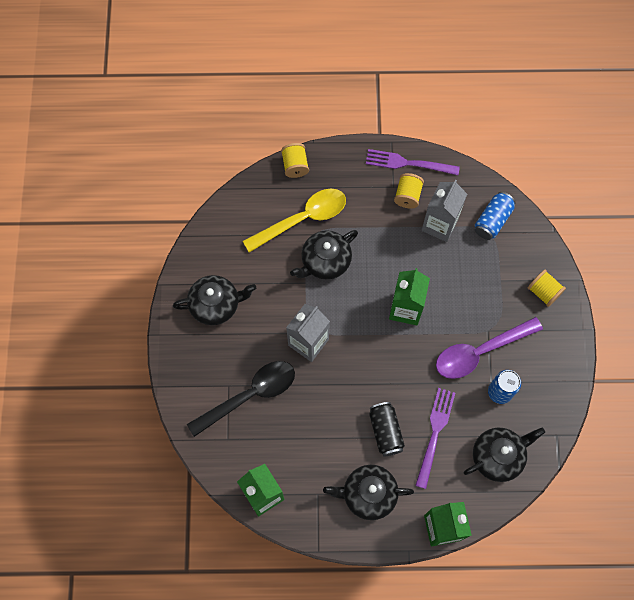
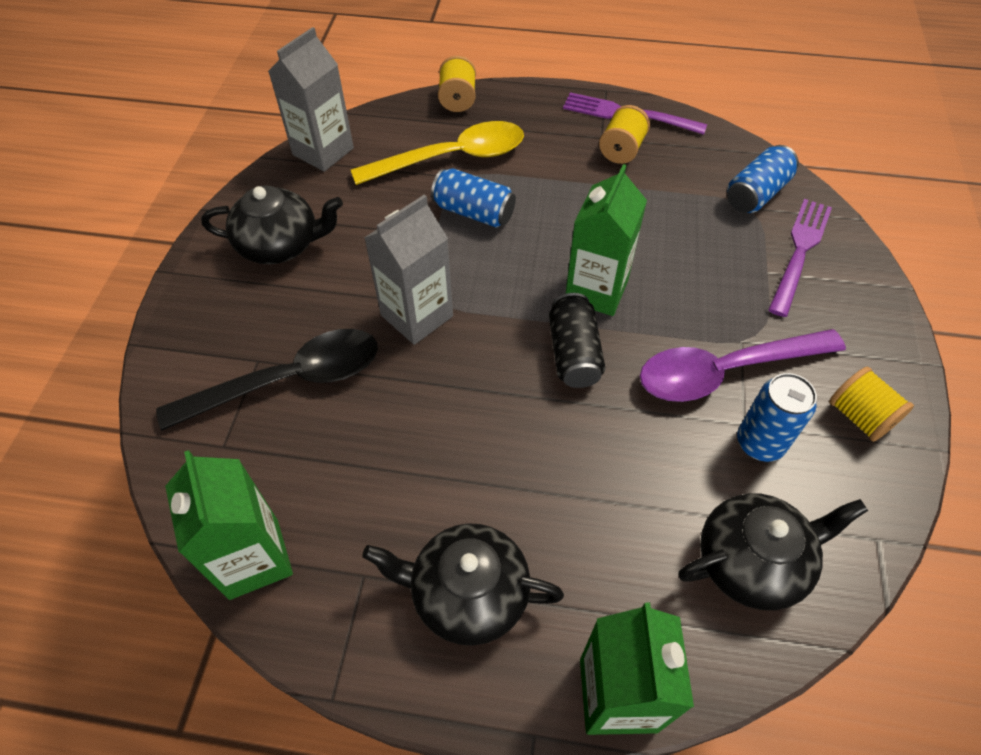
camera: 10 degrees right, 15 degrees down
black teapot [290,230,358,280] -> blue can [431,169,516,227]
black can [369,402,405,456] -> black can moved to [549,293,605,388]
purple fork [415,388,455,489] -> purple fork moved to [768,199,832,317]
grey carton [422,180,467,242] -> grey carton moved to [268,27,354,172]
yellow spool [528,270,566,307] -> yellow spool moved to [829,367,914,442]

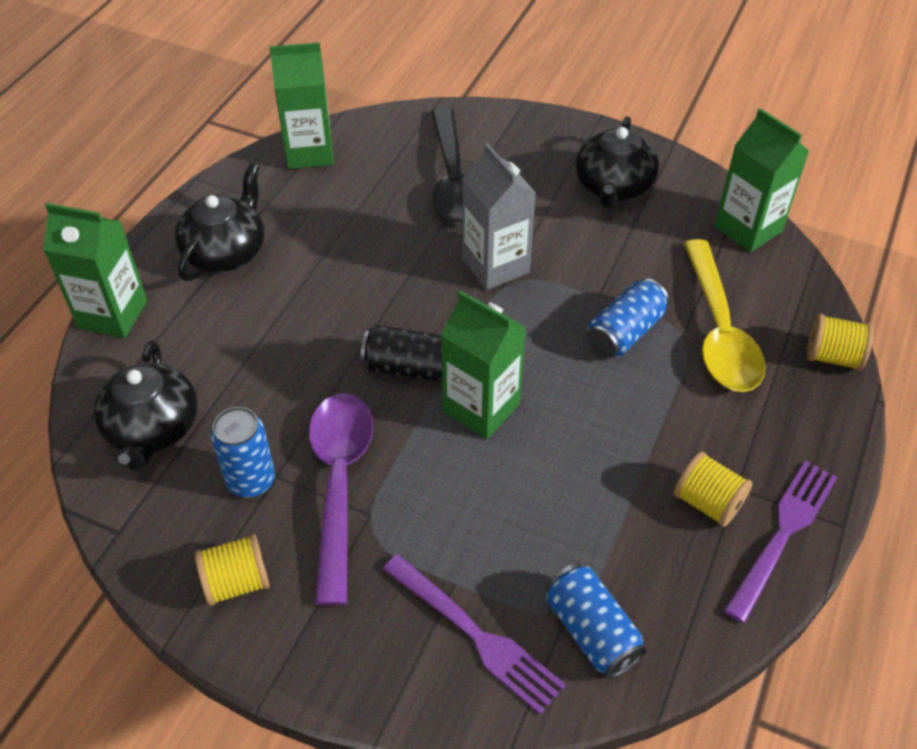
camera: 105 degrees right, 5 degrees down
grey carton [268,27,354,172] -> green carton [714,108,809,252]

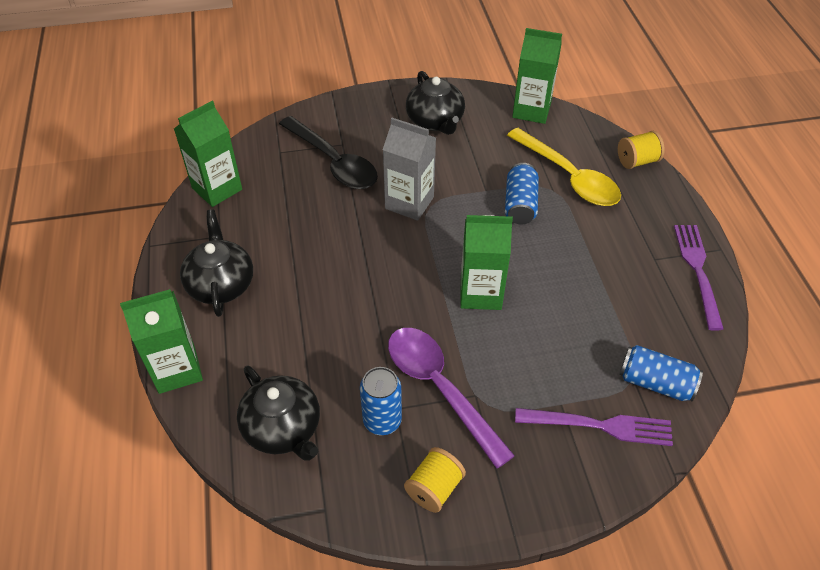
camera: 35 degrees left, 0 degrees up
black can [361,325,442,382] -> none
yellow spool [674,452,753,527] -> none

